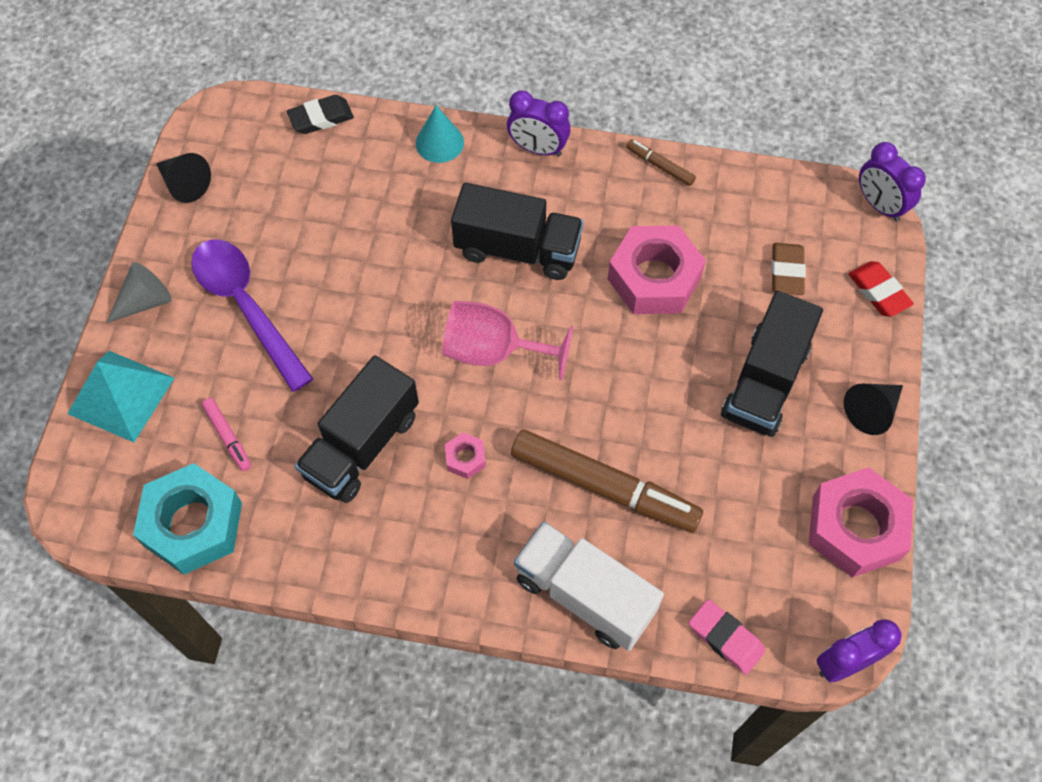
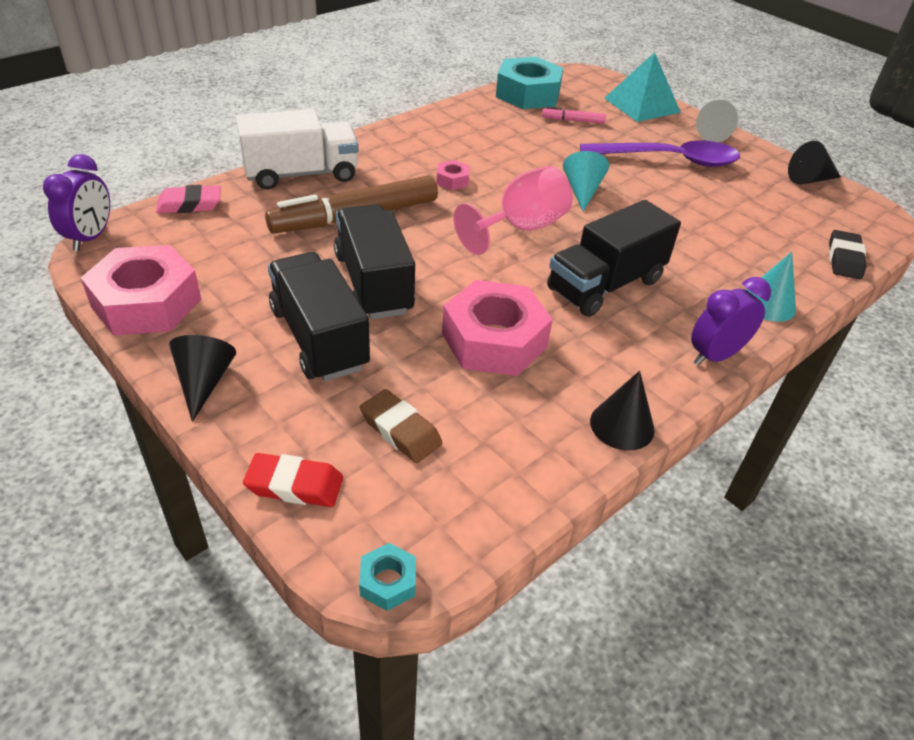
camera: 125 degrees right, 20 degrees down
black truck [295,356,419,503] -> black truck moved to [334,204,415,319]
brown marker [626,139,696,186] -> black cone [590,371,655,451]
purple clock [859,142,926,222] -> turquoise nut [359,543,416,611]
none -> turquoise cone [563,151,609,212]

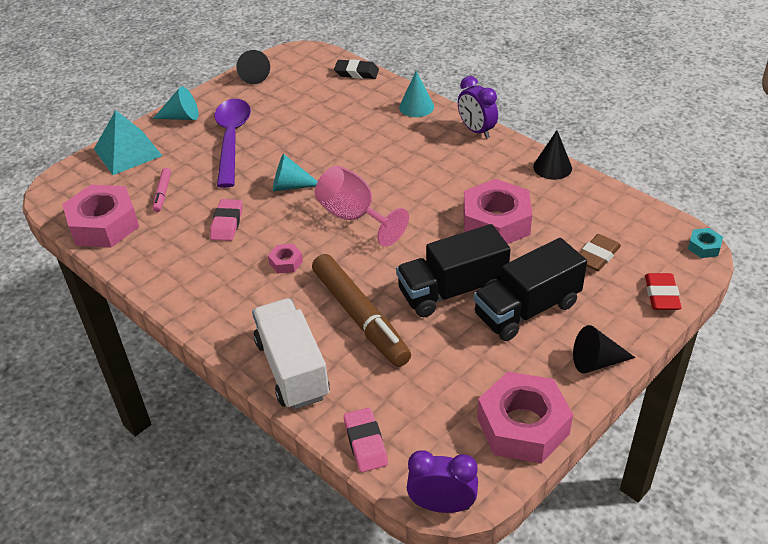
camera: 90 degrees left, 0 degrees up
turquoise nut [496,57,563,109] -> pink nut [62,185,139,248]
black truck [547,200,681,317] -> none
grey cone [696,100,738,142] -> turquoise cone [153,86,199,120]
none -> pink eraser [210,199,242,241]

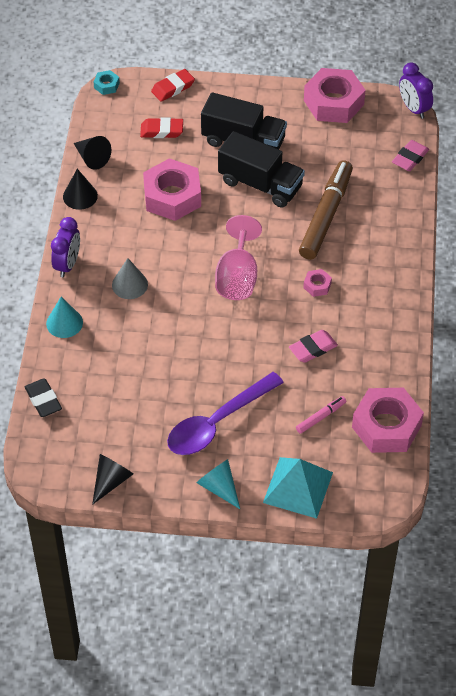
camera: 130 degrees left, 10 degrees up
white truck [252,298,329,410] -> none
turquoise cone [273,154,318,191] -> none
black cone [573,325,635,373] -> black cone moved to [74,136,111,170]
brown eraser [580,234,621,271] -> red eraser [140,117,183,138]
none -> grey cone [112,258,148,299]

